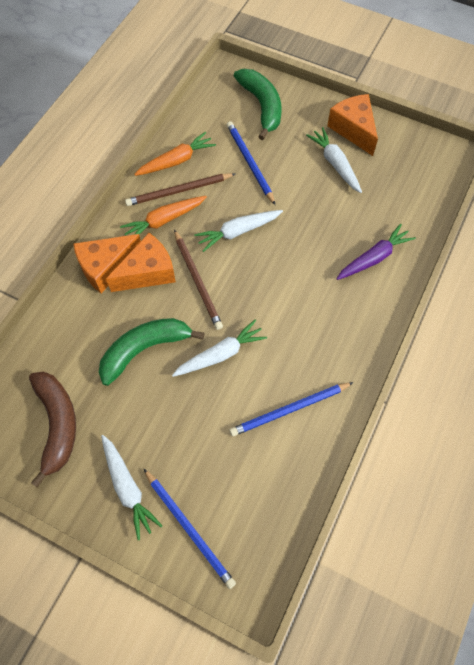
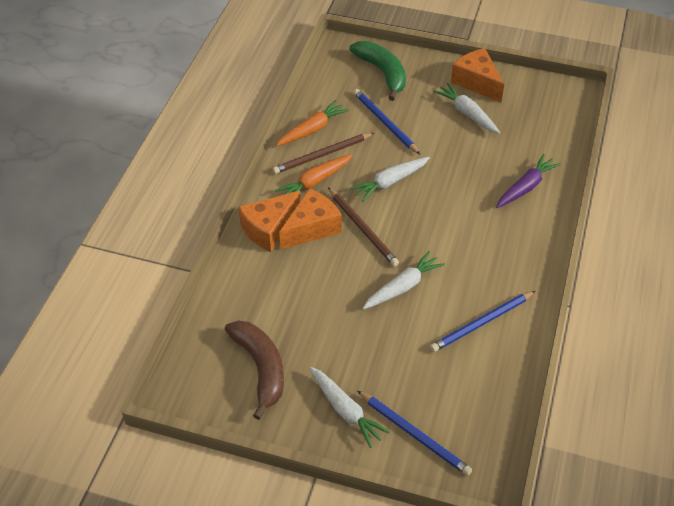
camera: 10 degrees left, 15 degrees down
green banana [99,318,205,386] -> none

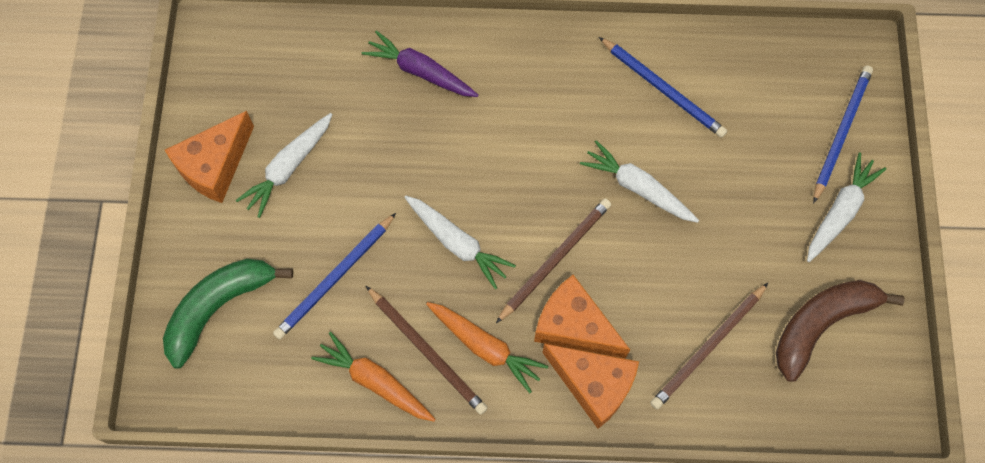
camera: 105 degrees left, 20 degrees up
none -> brown pencil [650,283,768,409]

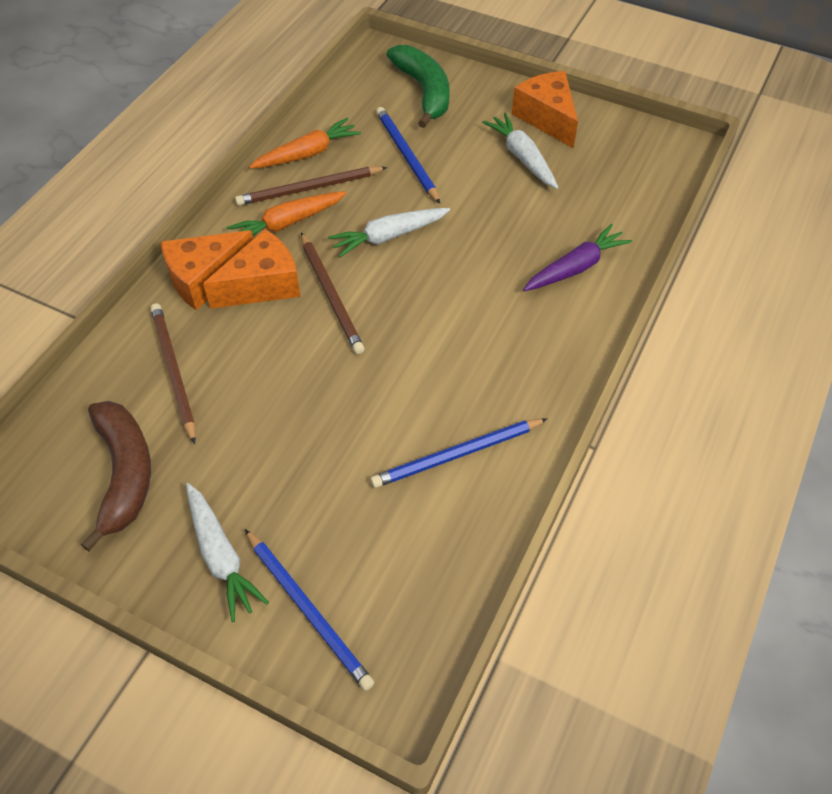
camera: 115 degrees right, 15 degrees down
white carrot [580,140,699,223] -> none

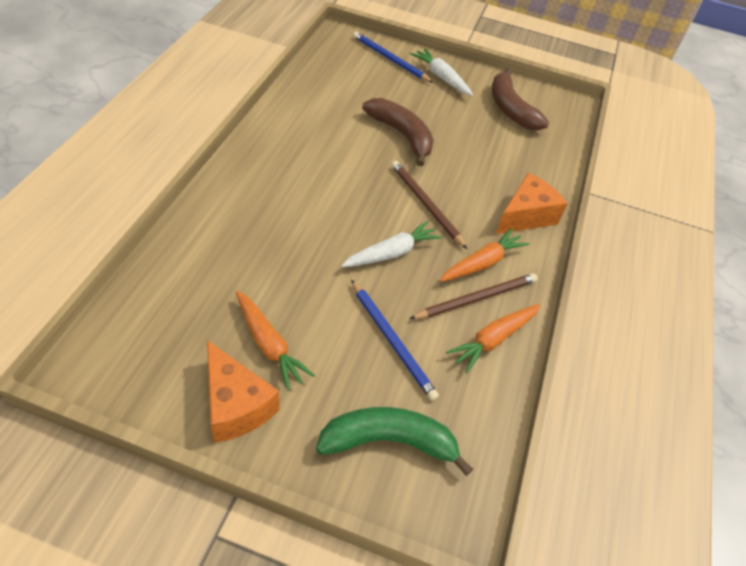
camera: 165 degrees right, 5 degrees down
brown pencil [150,303,196,444] -> none
orange cheese [203,229,301,309] -> none
blue pencil [370,418,548,488] -> none
green banana [387,45,450,128] -> green banana turned 120 degrees clockwise [316,407,473,476]
white carrot [483,113,558,189] -> orange carrot [236,291,315,391]
purple carrot [523,224,632,291] -> none
none -> brown banana [362,98,434,166]

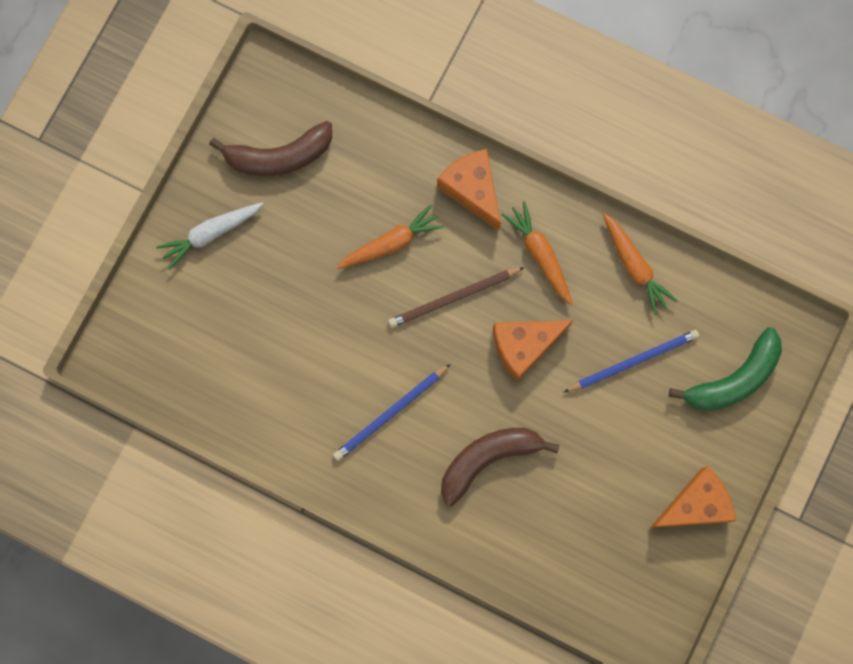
camera: 75 degrees left, 30 degrees up
orange carrot [236,291,315,391] -> orange carrot moved to [337,204,444,269]
green banana [316,407,473,476] -> green banana turned 135 degrees counterclockwise [669,327,782,411]
white carrot [341,221,443,267] -> orange cheese [493,320,573,381]
blue pencil [353,32,433,83] -> blue pencil moved to [333,364,451,461]
brown banana [362,98,434,166] -> brown banana moved to [441,427,560,506]
brown pencil [409,273,538,319] -> none

